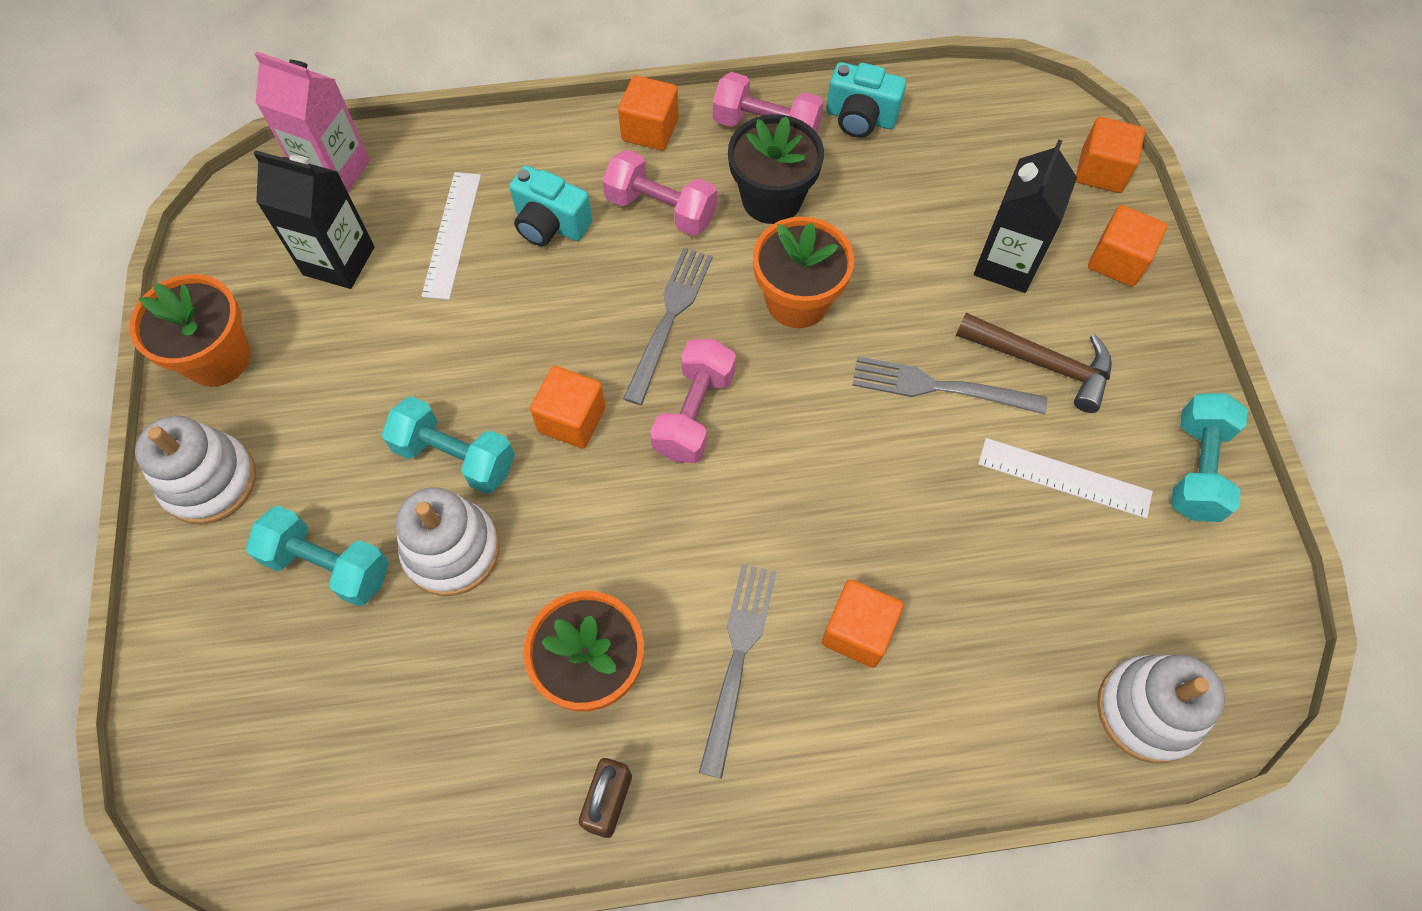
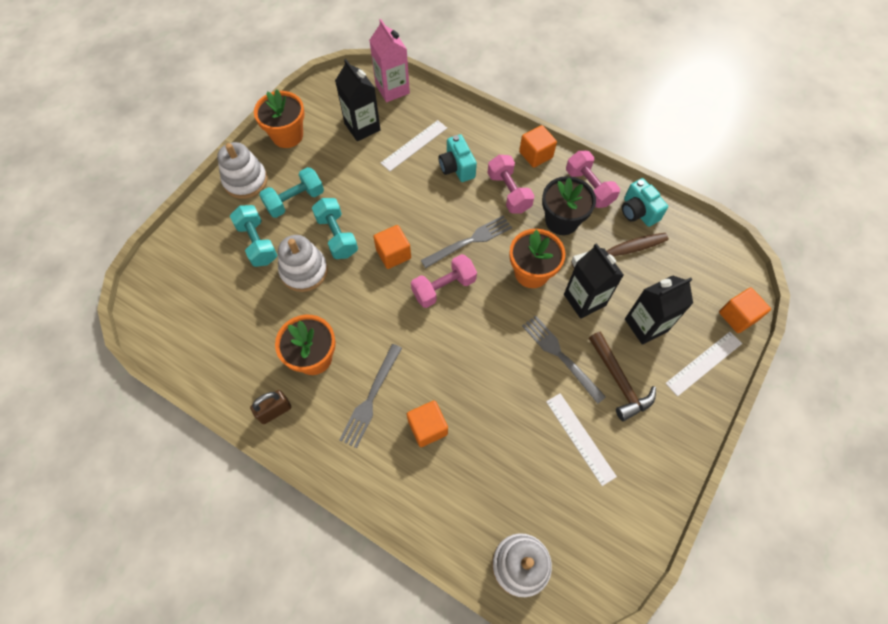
camera: 40 degrees right, 0 degrees up
grey fork [699,564,776,779] -> grey fork turned 150 degrees clockwise [339,344,402,448]
orange cube [1088,205,1167,287] -> white ruler [665,332,742,396]
turquoise dumbbell [1171,393,1248,522] -> turquoise dumbbell moved to [259,167,324,218]
none -> black carton [564,243,624,319]
none -> brown toothbrush [571,233,668,268]

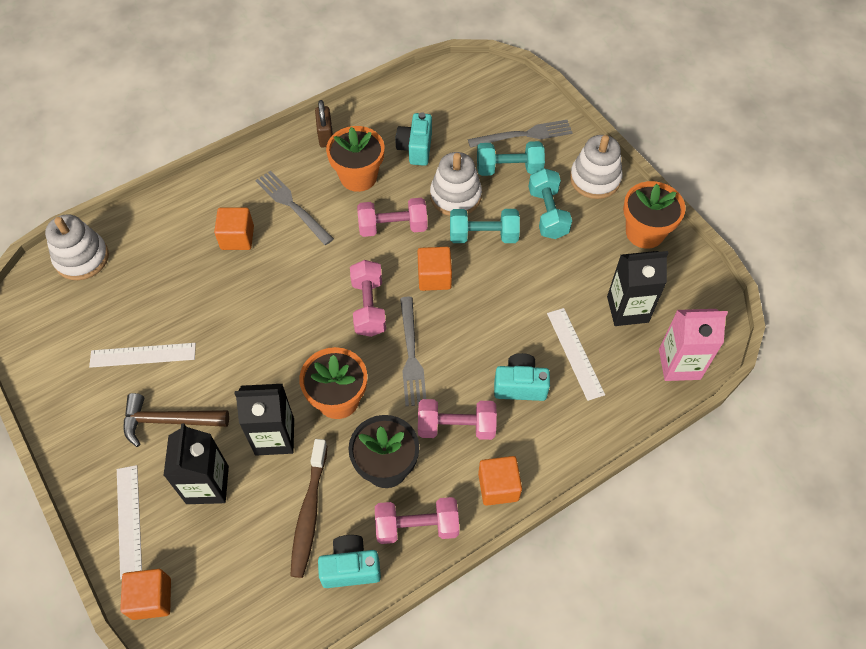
camera: 115 degrees right, 5 degrees down
grey fork [522,315,606,404] -> grey fork moved to [468,120,573,148]
none -> pink dumbbell [357,198,428,237]
none -> turquoise camera [395,112,432,166]

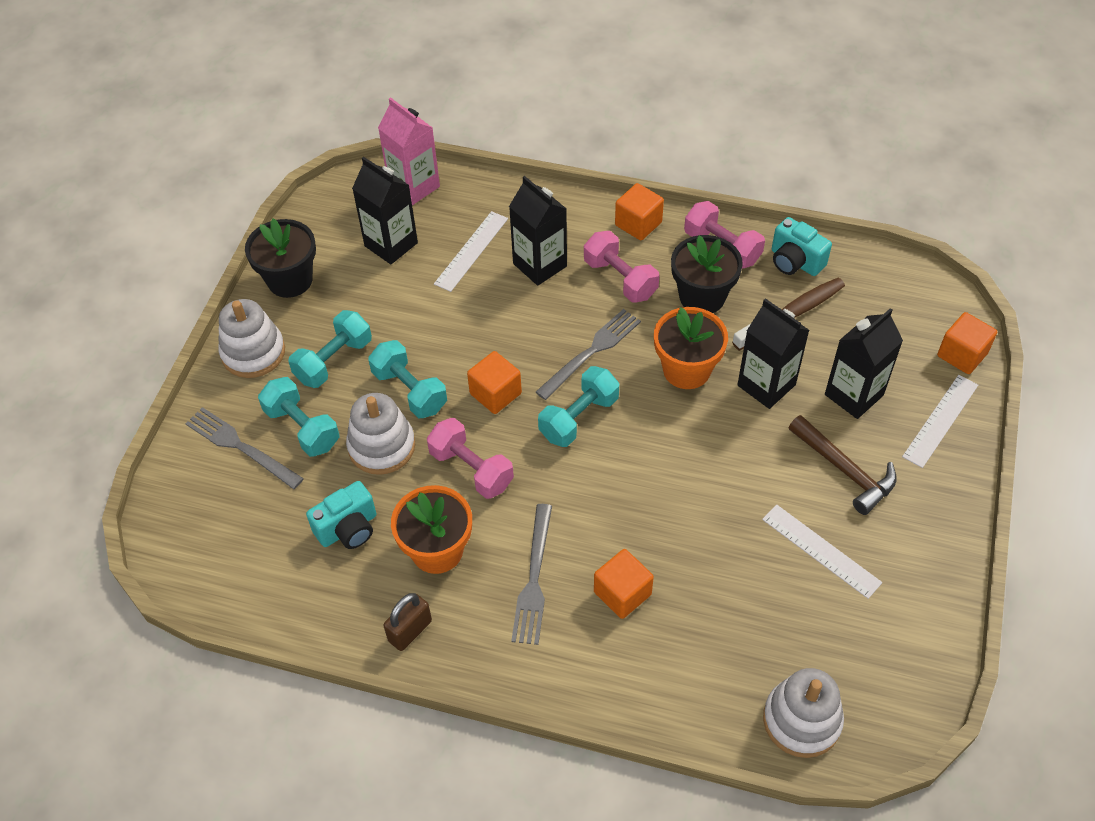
camera: 130 degrees left, 5 degrees down
pink dumbbell [350,260,386,337] -> turquoise dumbbell [538,366,619,447]
turquoise camera [494,353,550,401] -> black carton [509,176,567,286]
orange flower pot [623,181,686,249] -> black flower pot [245,219,316,298]

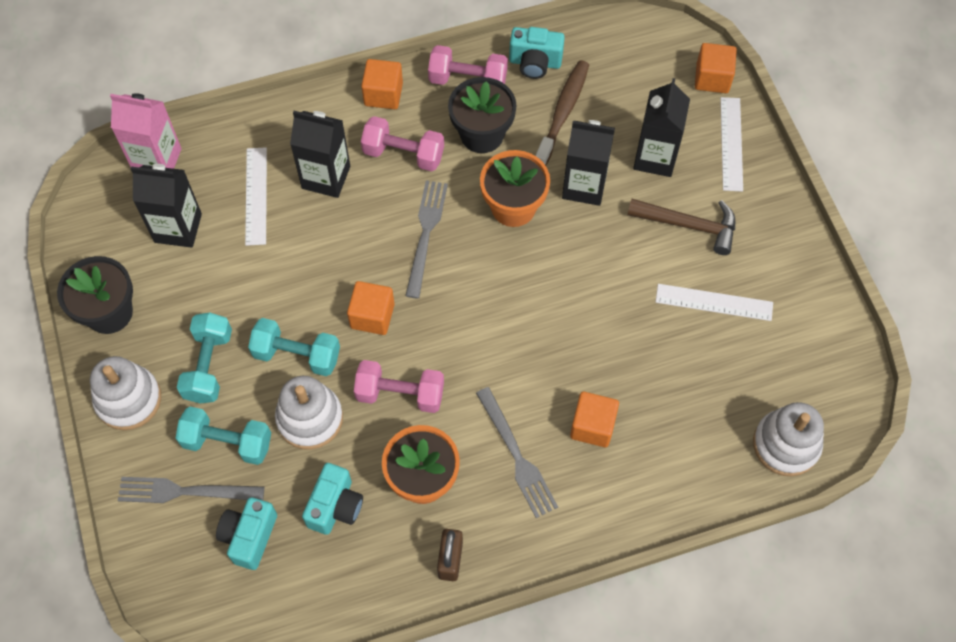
camera: 35 degrees left, 10 degrees up
turquoise dumbbell [538,366,619,447] -> none
none -> turquoise camera [216,497,277,570]

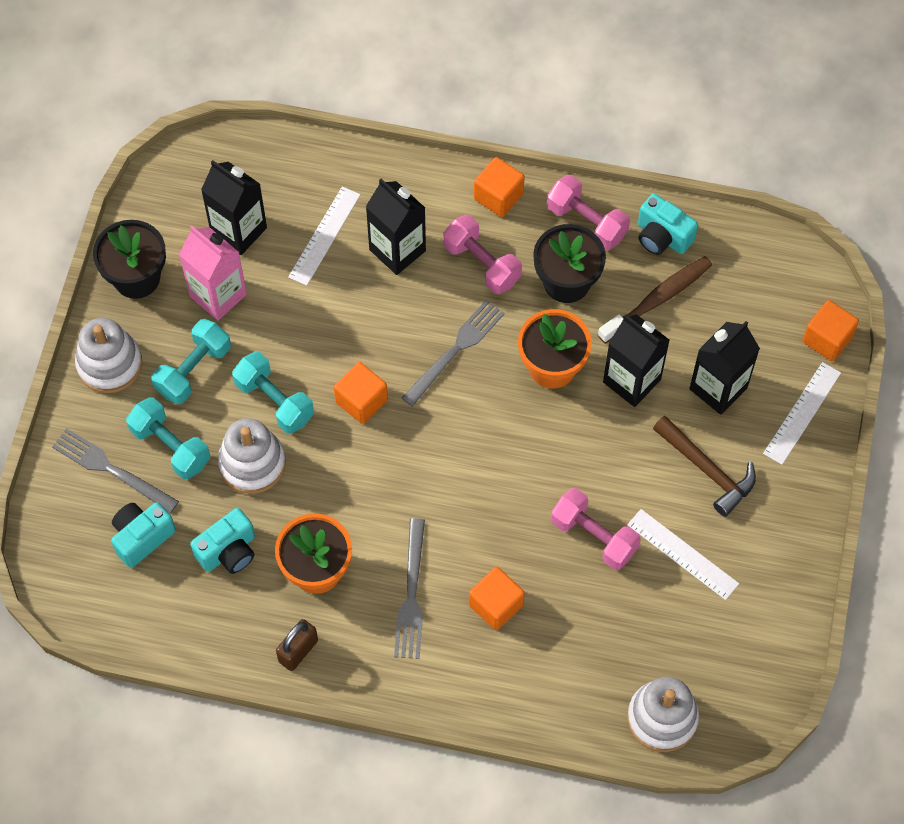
camera: 30 degrees right, 0 degrees up
pink carton [110,93,182,169] -> pink carton moved to [179,226,247,320]
pink dumbbell [354,360,444,413] -> pink dumbbell moved to [551,488,641,570]

